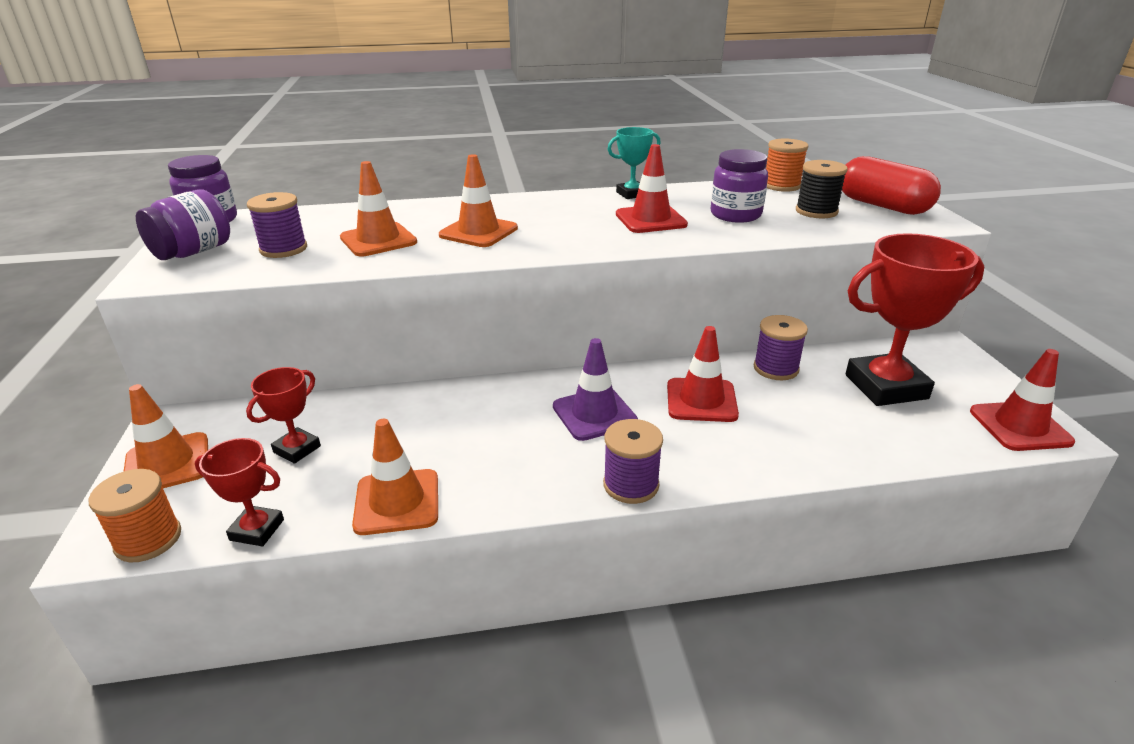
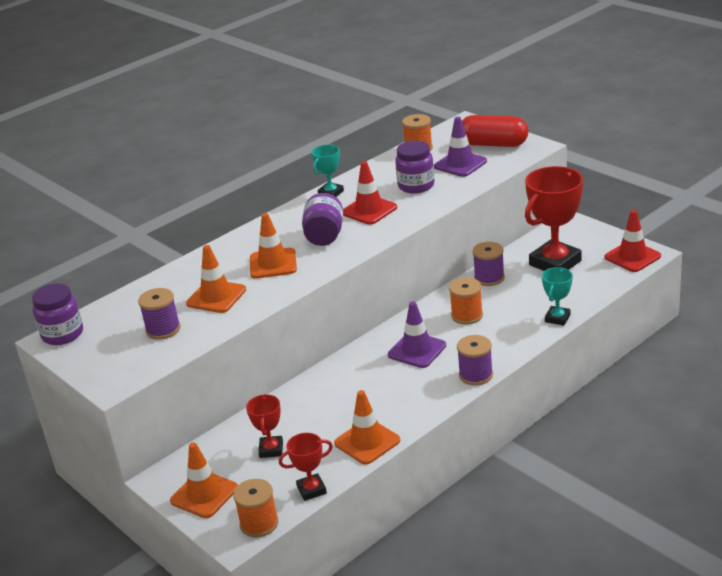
camera: 30 degrees left, 0 degrees up
purple jar [136,189,230,260] -> purple jar moved to [302,193,343,246]
red traffic cone [667,326,739,422] -> orange spool [449,278,483,324]
black spool [796,160,848,218] -> purple traffic cone [434,117,487,177]
none -> turquoise trophy [542,267,573,326]

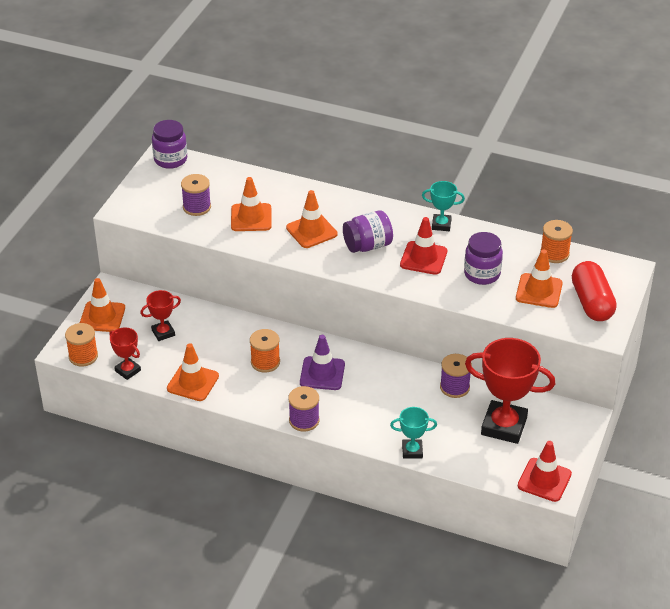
camera: 60 degrees right, 10 degrees up
purple traffic cone [434,117,487,177] -> orange traffic cone [516,249,563,308]
orange spool [449,278,483,324] -> orange spool moved to [250,329,280,373]

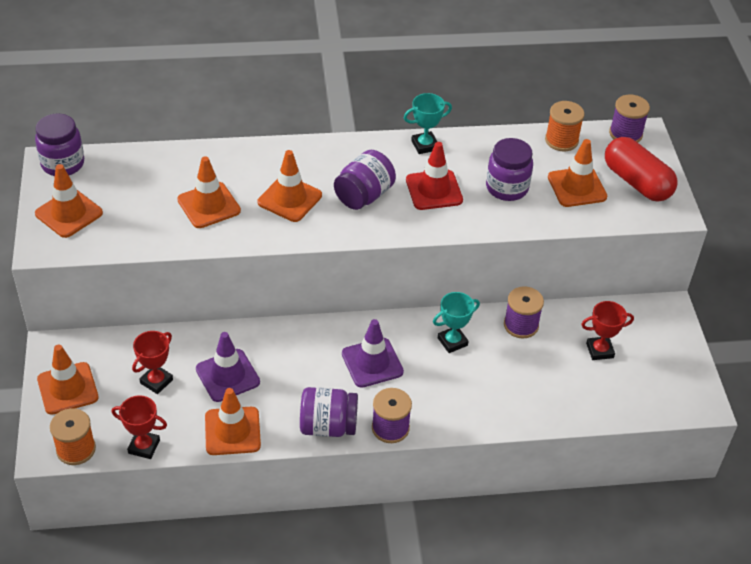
camera: 30 degrees left, 5 degrees up
purple spool [181,174,211,216] -> purple spool moved to [609,95,650,143]
orange spool [250,329,280,373] -> none
turquoise trophy [390,407,437,459] -> turquoise trophy moved to [433,292,480,353]
red trophy [465,338,555,444] -> red trophy [581,301,634,360], size x0.51
red traffic cone [518,441,572,502] -> none
none -> orange traffic cone [35,164,103,238]
none -> purple traffic cone [196,332,260,402]
none -> purple jar [300,387,358,437]

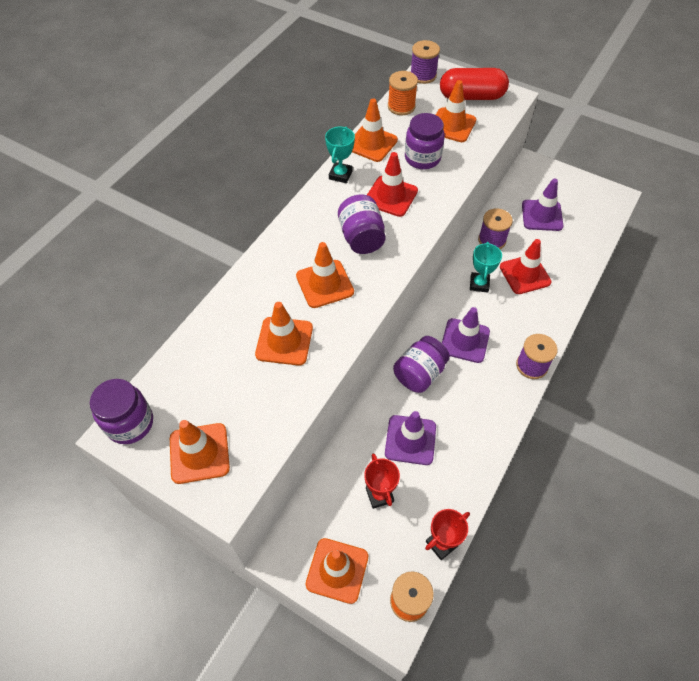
camera: 50 degrees left, 10 degrees up
orange traffic cone [205,388,261,455] -> orange traffic cone moved to [352,99,398,162]
purple jar [300,387,358,437] -> purple jar moved to [393,336,450,393]
red trophy [581,301,634,360] -> purple traffic cone [522,179,564,231]
none -> red traffic cone [500,239,551,294]

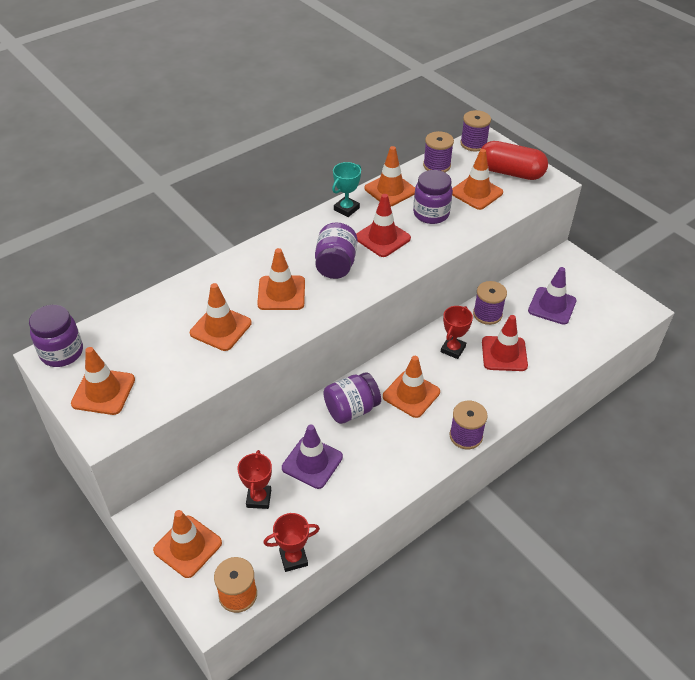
camera: 20 degrees right, 10 degrees down
orange spool [388,71,418,115] -> purple spool [423,131,454,172]
purple traffic cone [442,307,490,363] -> orange traffic cone [383,356,440,418]
turquoise trophy [470,242,502,293] -> red trophy [441,306,473,359]

